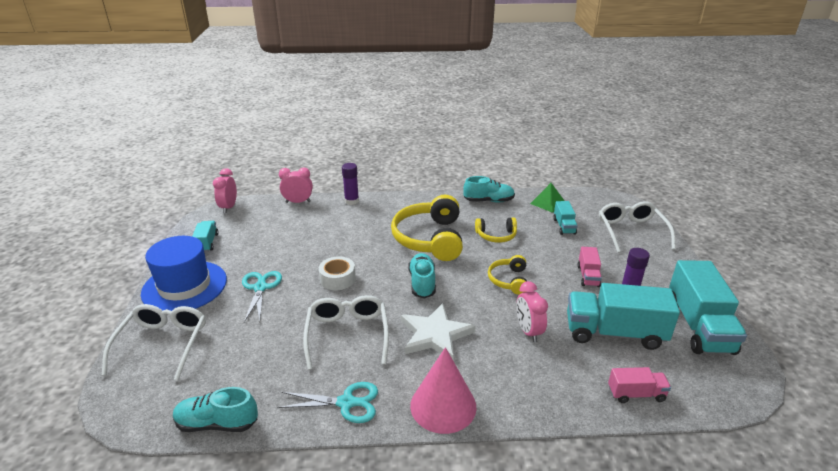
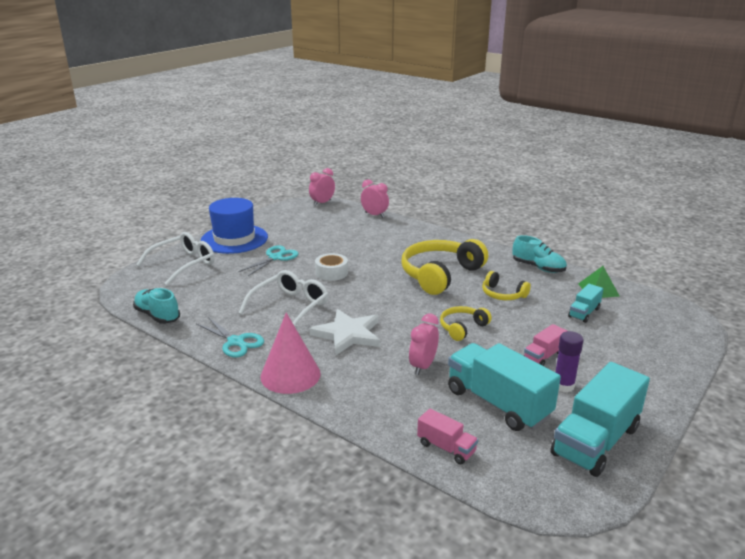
camera: 40 degrees right, 5 degrees down
turquoise truck [192,221,219,252] -> none
purple glue stick [342,163,359,205] -> none
turquoise shoe [408,253,436,298] -> none
white glasses [599,201,676,253] -> none

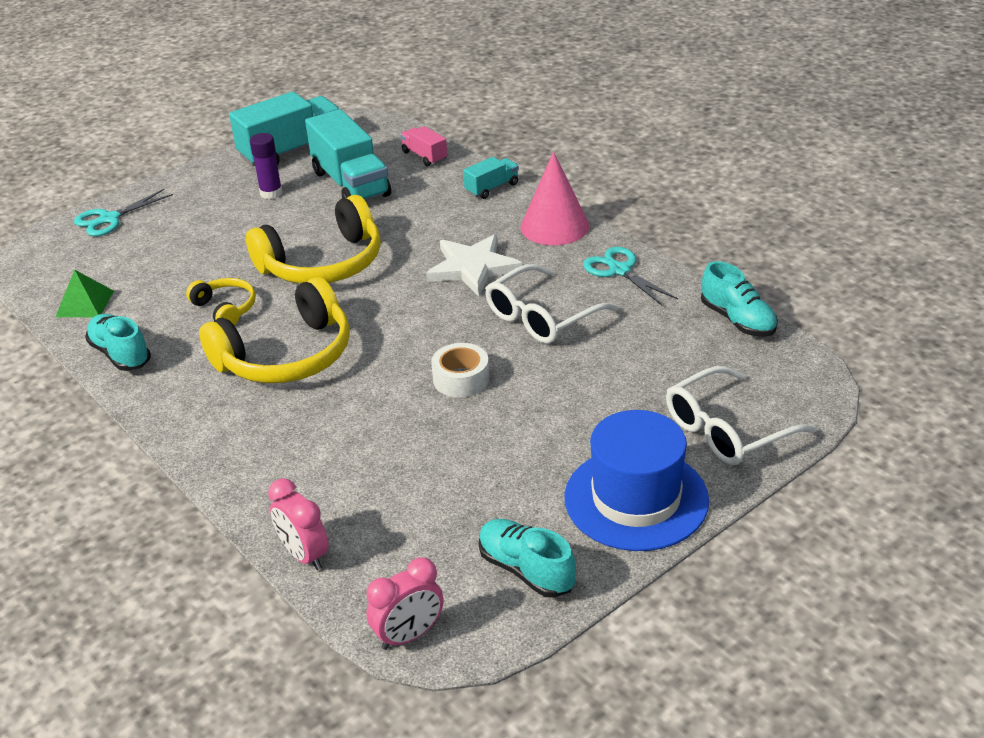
camera: 165 degrees left, 10 degrees up
turquoise scissors [238,245,298,276] -> turquoise scissors moved to [74,189,173,236]
pink clock [409,314,439,375] -> none
yellow headphones [440,306,492,341] -> yellow headphones [246,195,381,284], size x1.96
pink truck [524,324,567,366] -> none
turquoise truck [568,284,604,323] -> turquoise truck moved to [463,157,519,199]
none -> turquoise shoe [479,519,576,598]

